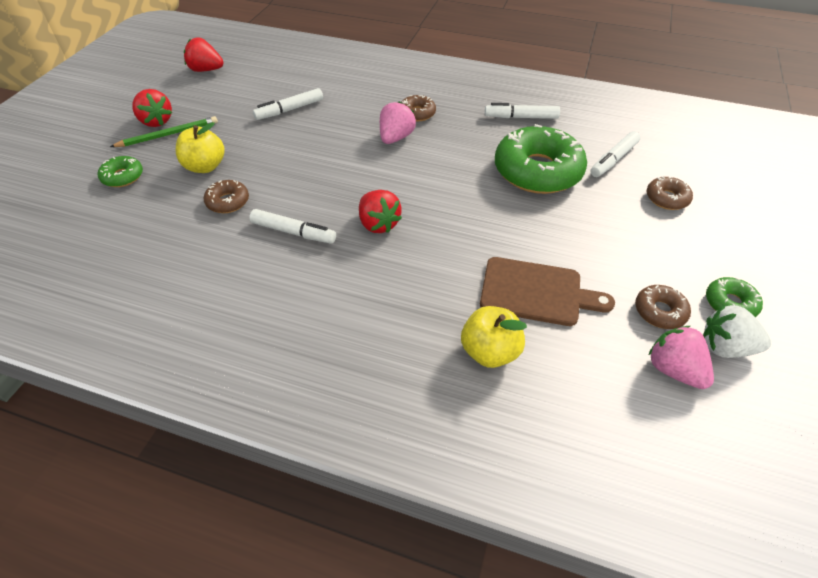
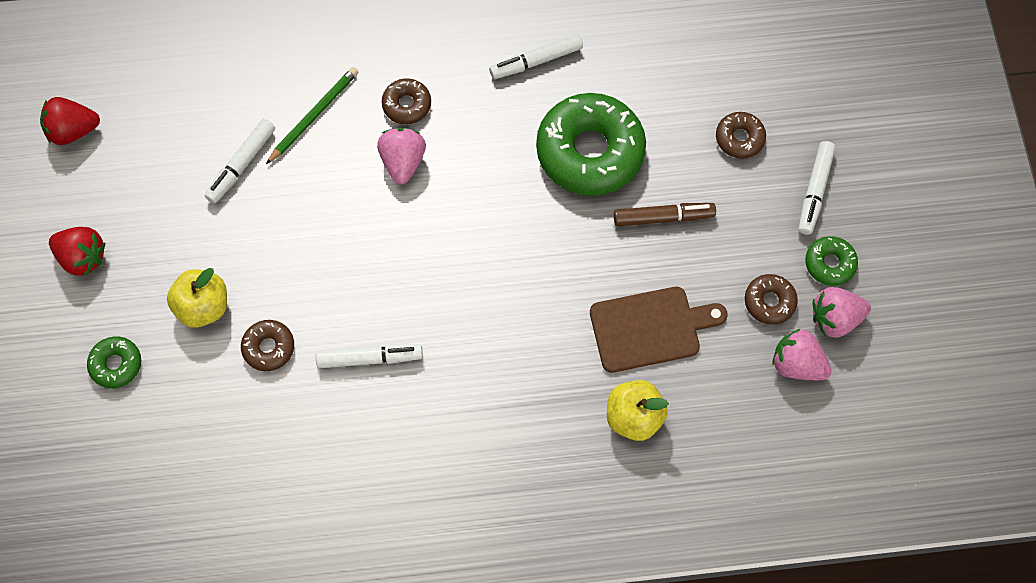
camera: 25 degrees left, 20 degrees up
green pencil [110,116,218,147] -> green pencil moved to [266,67,358,164]
red strawberry [359,190,402,233] -> none
white marker [590,131,641,177] -> white marker moved to [799,141,836,235]
white strawberry [703,305,771,358] -> pink strawberry [813,287,871,338]
none -> brown marker [614,203,716,226]

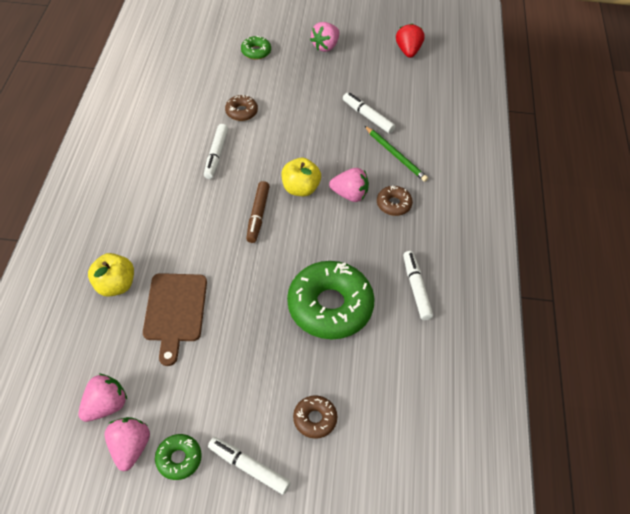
camera: 100 degrees right, 15 degrees down
red strawberry [49,227,106,276] -> pink strawberry [310,22,339,52]
yellow apple [167,268,227,328] -> yellow apple moved to [282,158,321,196]
brown marker [614,203,716,226] -> brown marker moved to [246,181,270,243]
brown donut [745,274,798,325] -> none

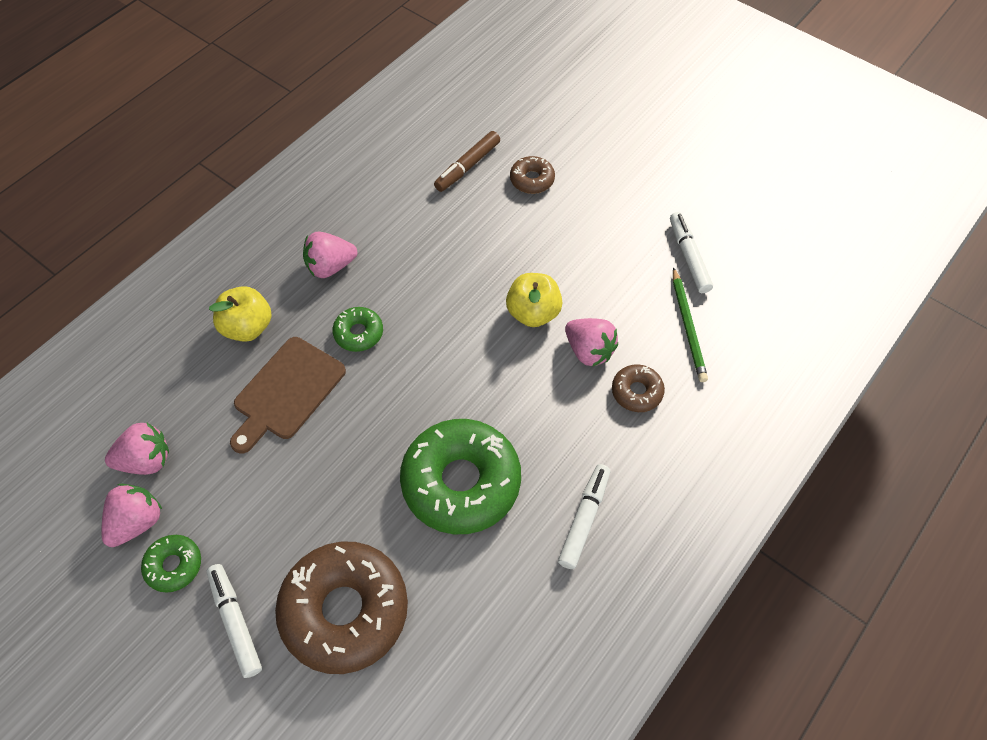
camera: 35 degrees right, 5 degrees up
white marker [204,124,228,179] -> none
green donut [241,36,271,60] -> green donut moved to [333,307,383,352]
brown marker [246,181,270,243] -> brown marker moved to [434,131,500,192]
brown donut [293,395,337,439] -> brown donut [275,541,408,674], size x2.17
pink strawberry [310,22,339,52] -> pink strawberry moved to [303,232,357,278]
red strawberry [396,24,425,58] -> none

